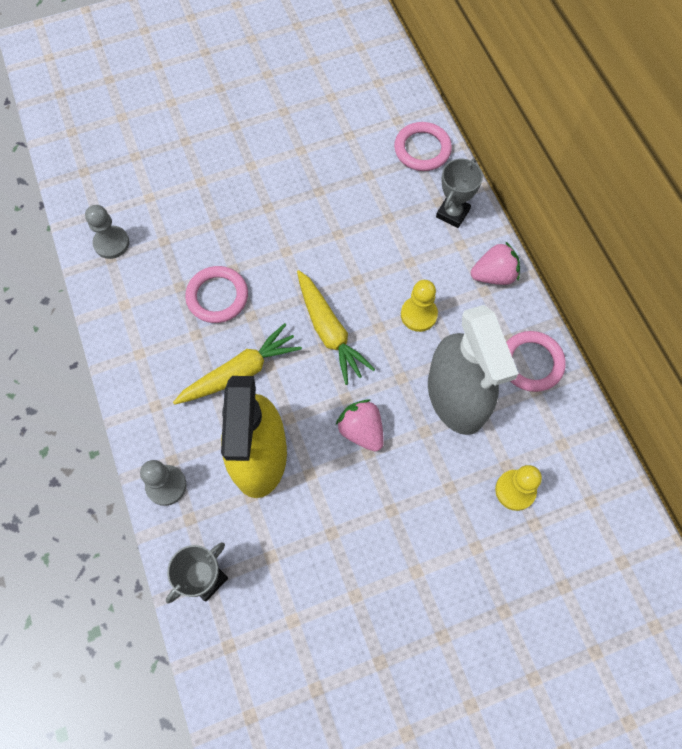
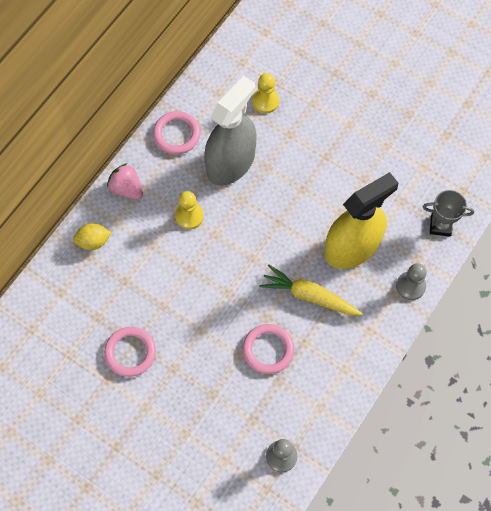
camera: 125 degrees left, 0 degrees up
yellow carrot [297,270,375,385] -> none
pink strawberry [336,399,384,452] -> none
pink ring [394,122,452,171] -> pink ring moved to [104,327,156,377]
grey trophy [436,159,483,228] -> yellow lemon [73,223,111,250]

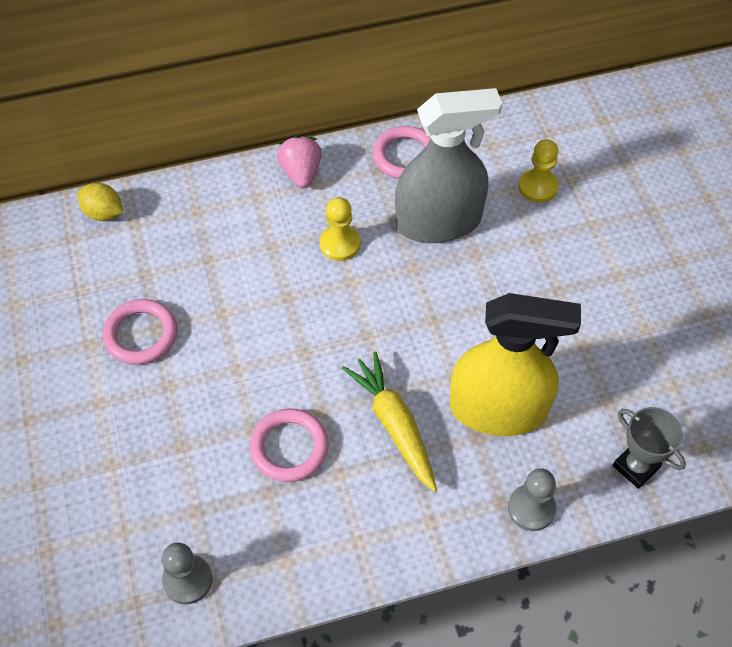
camera: 40 degrees right, 10 degrees down
yellow lemon [73,223,111,250] -> yellow lemon moved to [77,183,123,221]

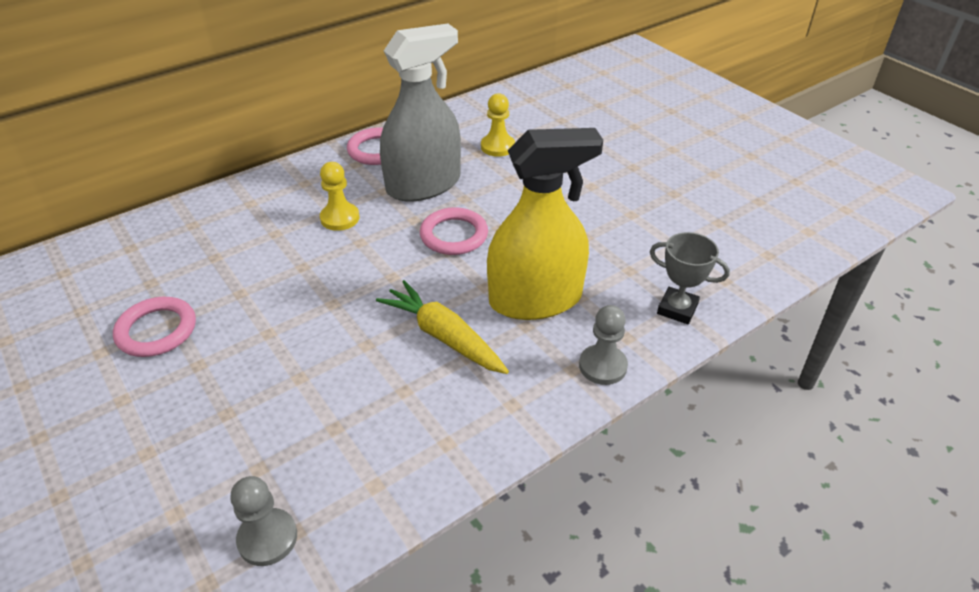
camera: 20 degrees left, 15 degrees down
yellow lemon [77,183,123,221] -> none
pink ring [249,408,329,482] -> pink ring moved to [420,207,488,255]
pink strawberry [277,135,322,188] -> none

